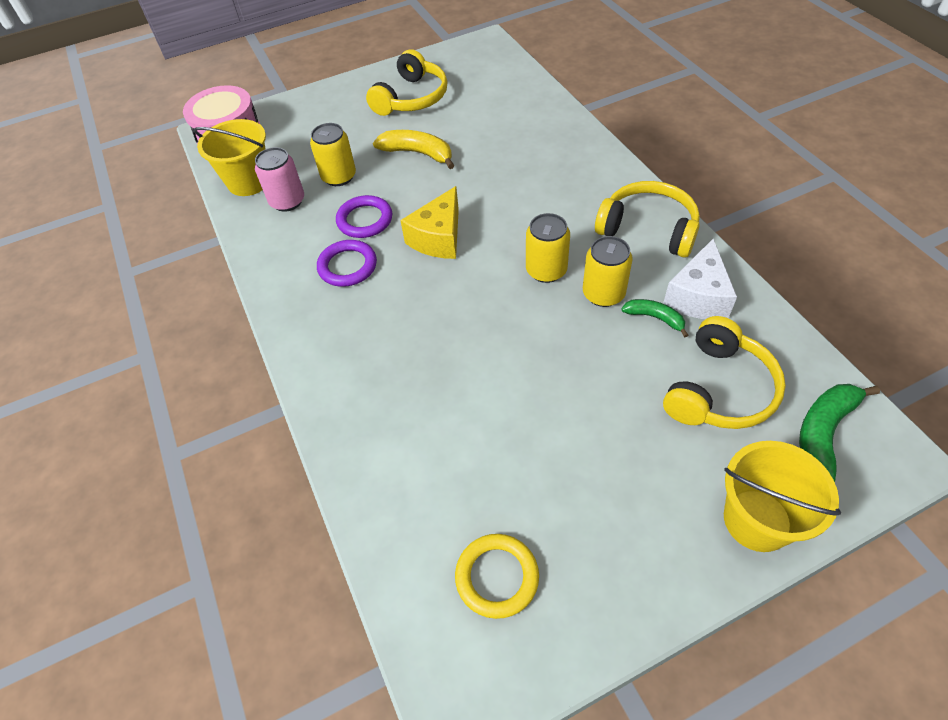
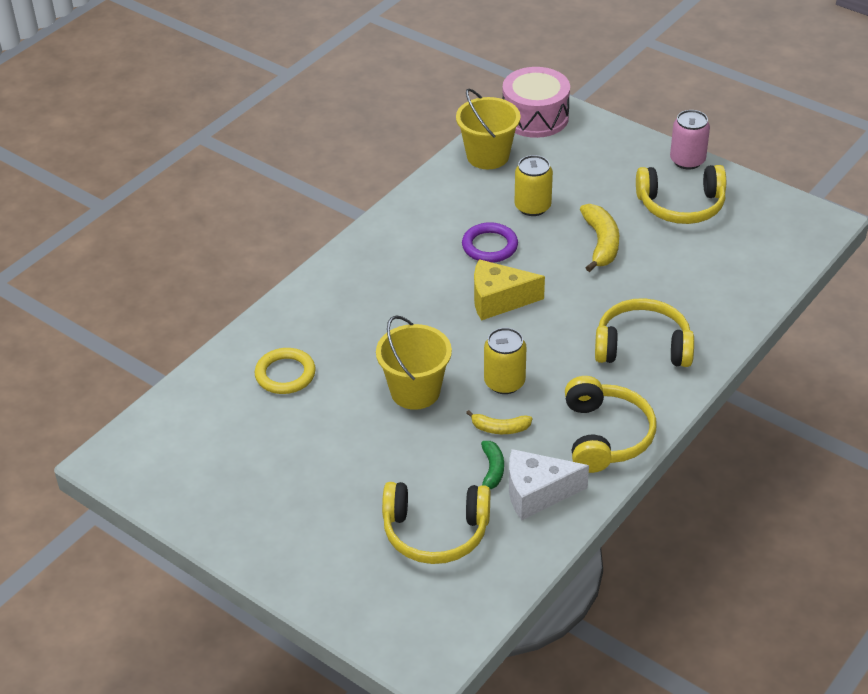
camera: 60 degrees right, 10 degrees down
pink can [255,147,304,212] -> pink can moved to [670,110,710,170]
purple ring [317,240,377,287] -> none
yellow ring [455,534,539,619] -> yellow ring moved to [255,348,316,394]
yellow can [583,236,633,307] -> yellow banana [466,410,532,434]
yellow bucket [724,441,841,552] -> yellow bucket moved to [376,316,452,410]
green banana [799,384,880,482] -> none
none -> yellow headphones [595,298,694,367]

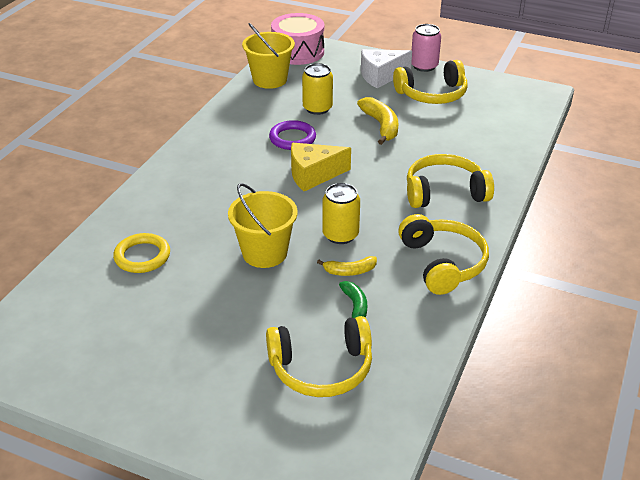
camera: 15 degrees left, 5 degrees down
white cheese [509,449,589,521] -> white cheese moved to [361,49,412,88]

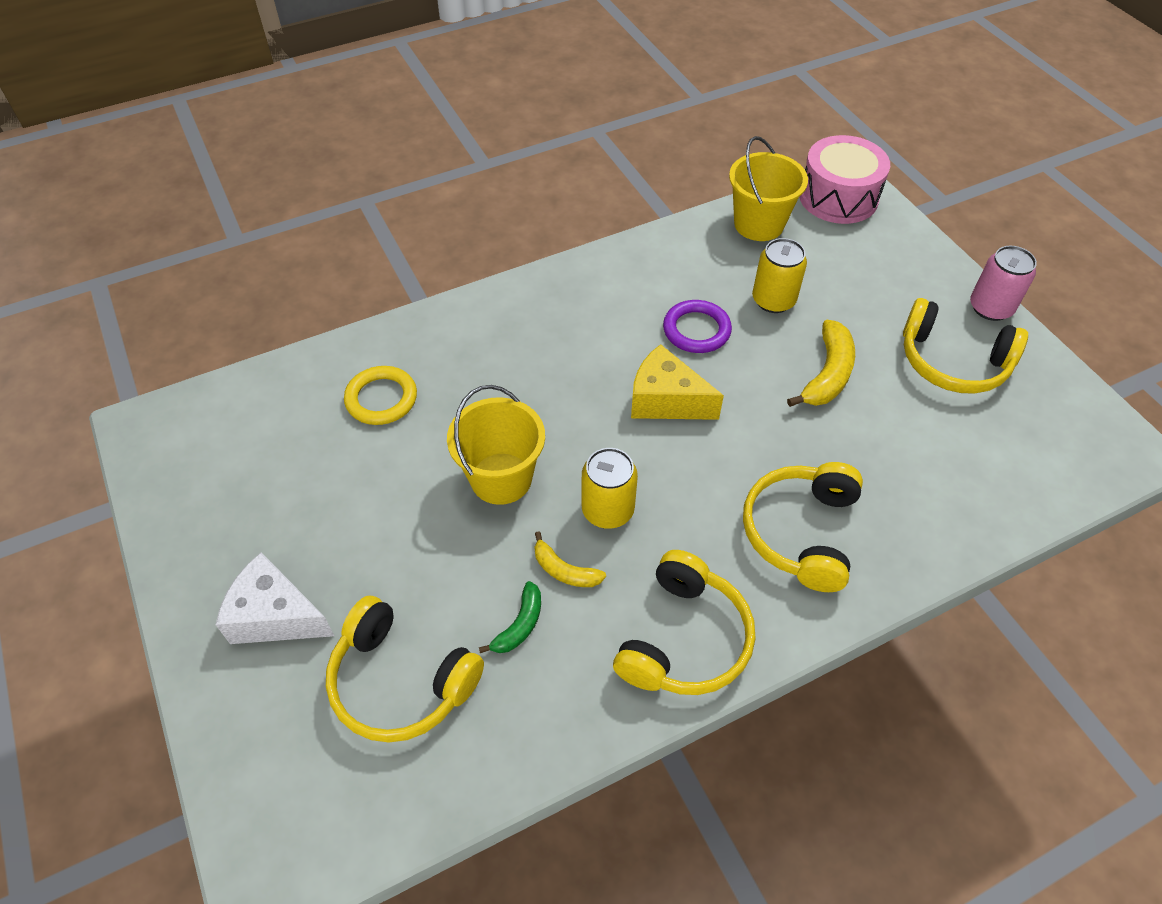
camera: 40 degrees right, 15 degrees up
white cheese [361,49,412,88] -> white cheese moved to [216,552,334,644]
yellow headphones [407,154,494,208] -> yellow headphones turned 105 degrees counterclockwise [743,462,863,592]

